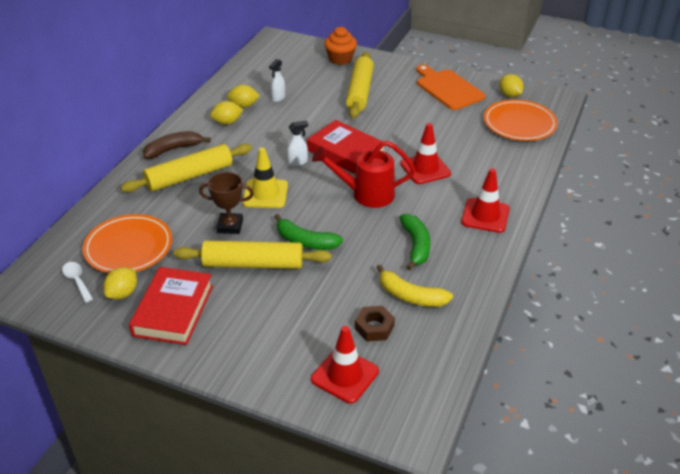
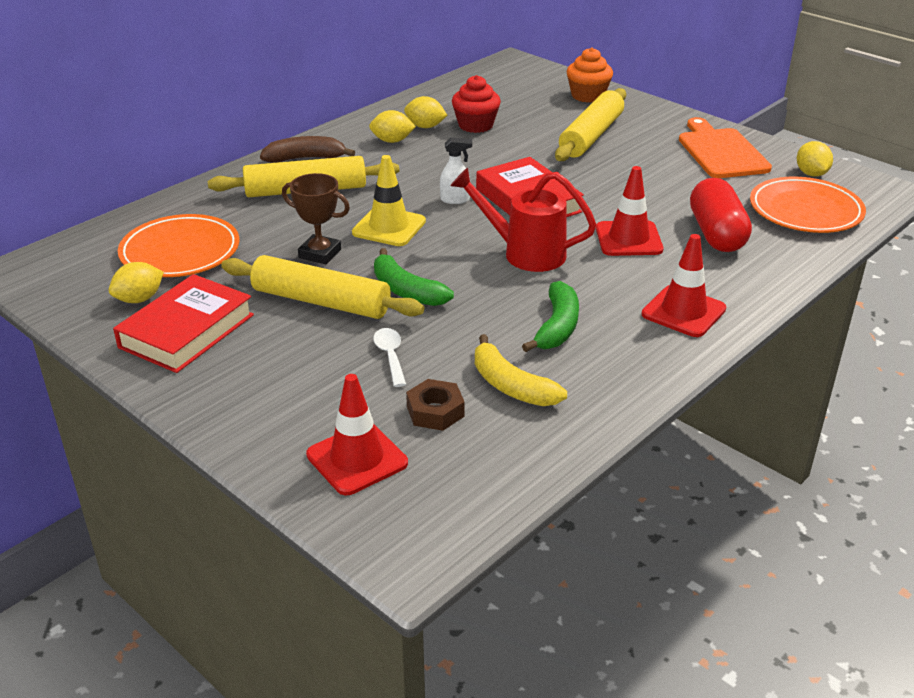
camera: 20 degrees right, 5 degrees down
white spoon [62,262,93,303] -> white spoon moved to [373,328,406,387]
white spray bottle [269,59,285,102] -> red cupcake [452,75,501,133]
none -> red capsule [690,178,752,252]

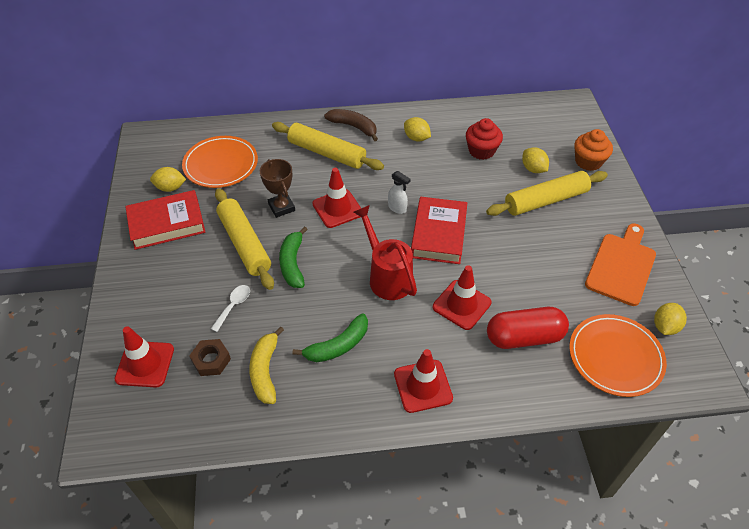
camera: 40 degrees right, 15 degrees up
yellow traffic cone [352,155,426,246] -> red traffic cone [312,168,361,228]
yellow lemon [404,96,447,128] -> yellow lemon moved to [522,147,549,173]
red capsule [690,178,752,252] -> red capsule turned 45 degrees clockwise [487,307,569,349]

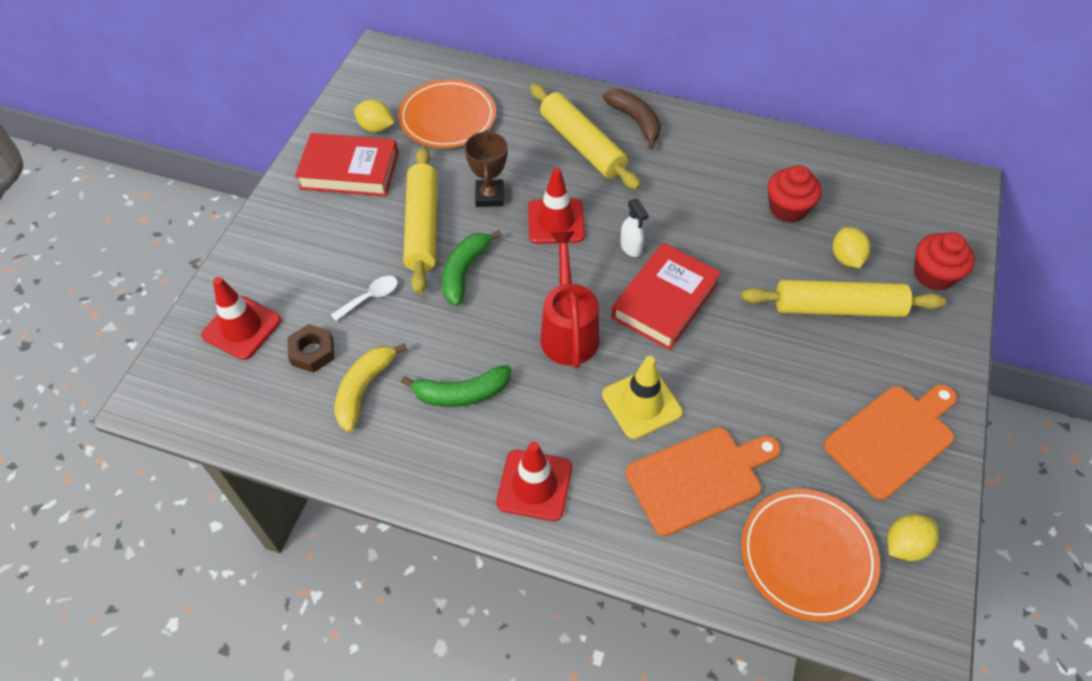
camera: 25 degrees right, 5 degrees up
yellow lemon [404,117,431,142] -> none
red traffic cone [433,265,492,330] -> yellow traffic cone [602,356,683,439]
red capsule [487,307,569,349] -> orange cutting board [626,427,780,536]
orange cupcake [575,129,613,171] -> red cupcake [914,232,975,291]

